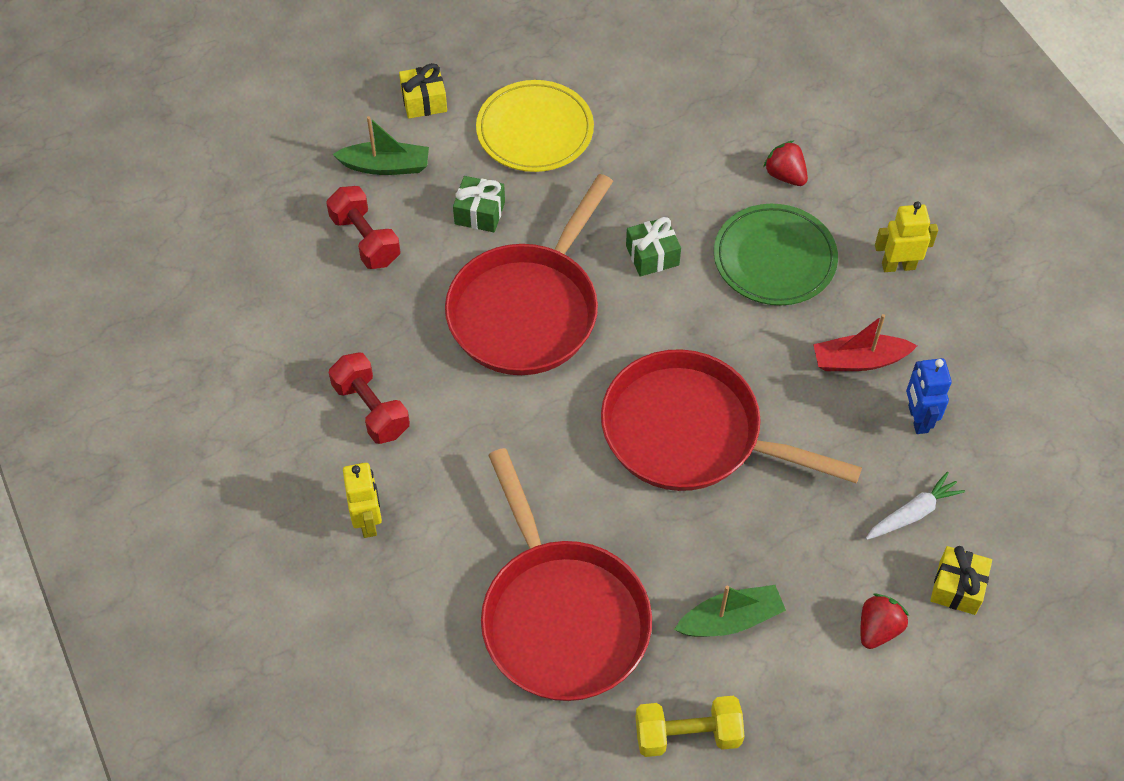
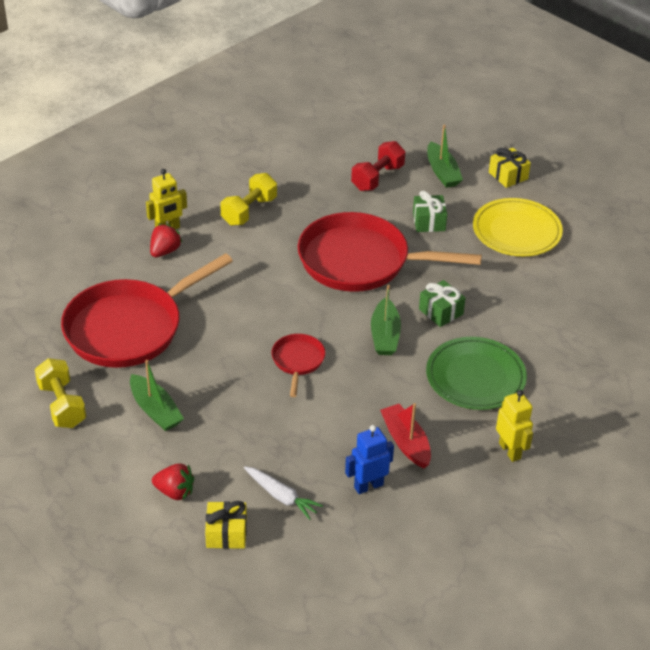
camera: 70 degrees right, 15 degrees down
red dumbbell [329,352,410,444] -> yellow dumbbell [220,173,277,226]
red pan [601,349,862,491] -> red pan [272,334,325,397], size x0.45
red strawberry [763,141,808,186] -> red strawberry moved to [150,224,183,257]
none -> green boat [371,285,401,355]

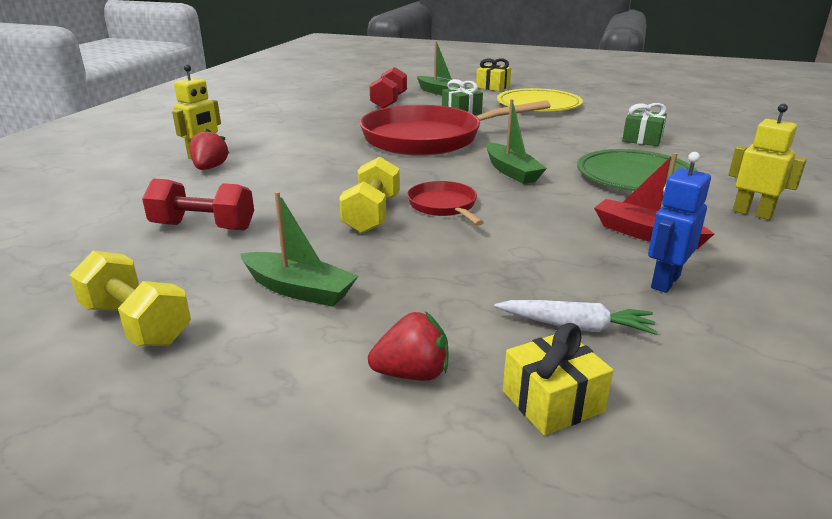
camera: 25 degrees left, 15 degrees down
red pan [61,253,233,368] -> red dumbbell [142,179,254,231]
yellow dumbbell [220,173,277,226] -> yellow dumbbell moved to [339,157,400,234]
green gift [419,280,465,327] -> green gift moved to [622,103,667,146]

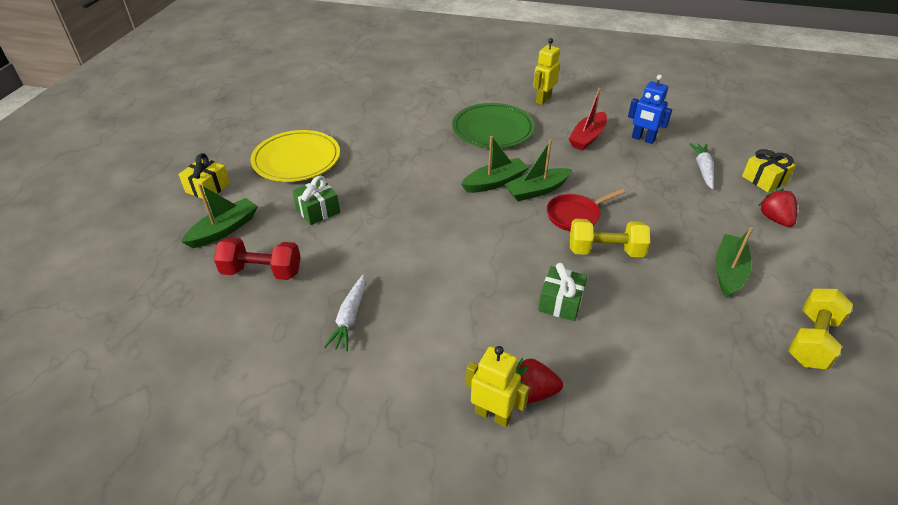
camera: 95 degrees left, 15 degrees up
red dumbbell [142,179,254,231] -> none
red pan [360,100,550,156] -> none
green gift [622,103,667,146] -> green gift moved to [538,263,587,321]
none -> white carrot [324,274,366,351]
none -> green boat [504,139,573,201]

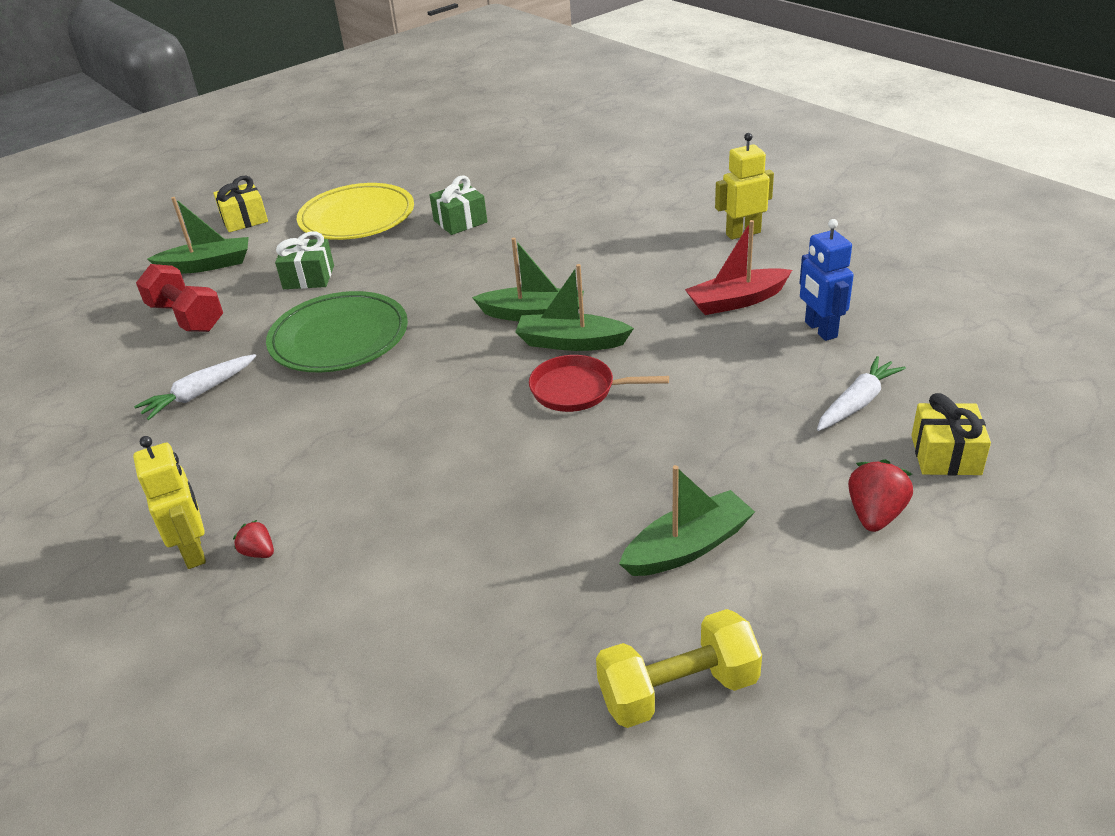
camera: 40 degrees right, 5 degrees down
green plate [452,103,535,148] -> green plate moved to [266,291,408,373]
red strawberry [516,358,563,403] -> red strawberry [233,520,274,558], size x0.59
green gift [538,263,587,321] -> green gift moved to [430,175,487,235]
yellow dumbbell [570,219,650,258] -> none

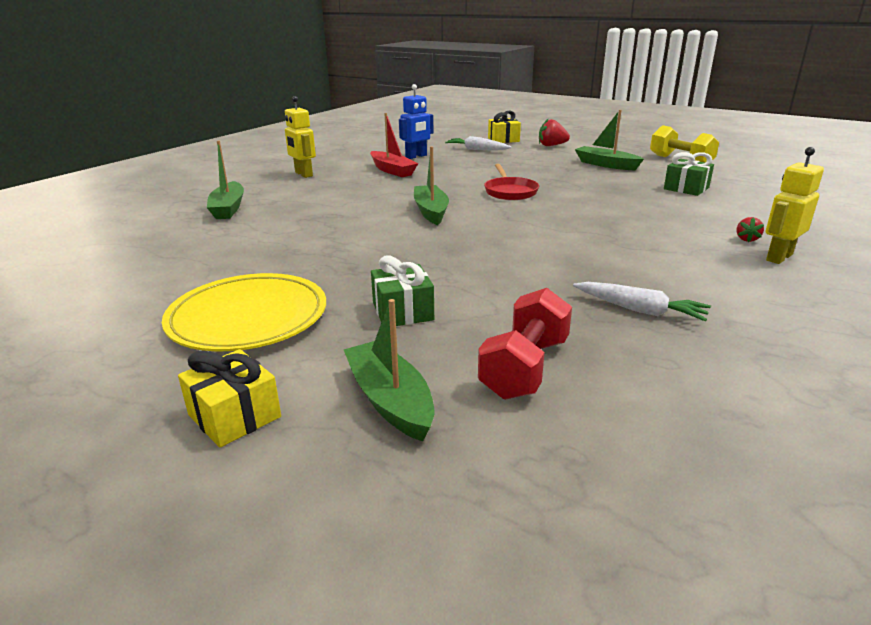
camera: 110 degrees left, 10 degrees down
green plate [266,291,408,373] -> none
green gift [430,175,487,235] -> green gift moved to [664,152,714,196]
green boat [515,264,634,351] -> green boat moved to [207,141,244,219]

